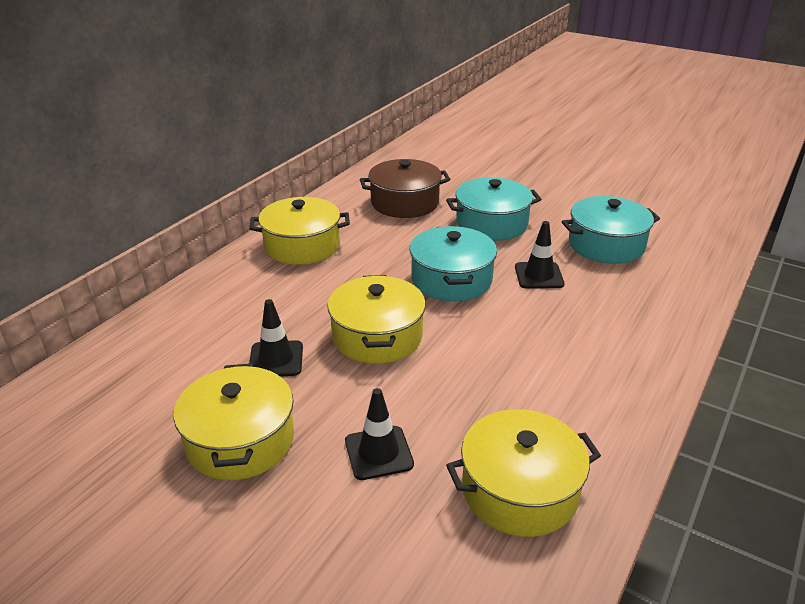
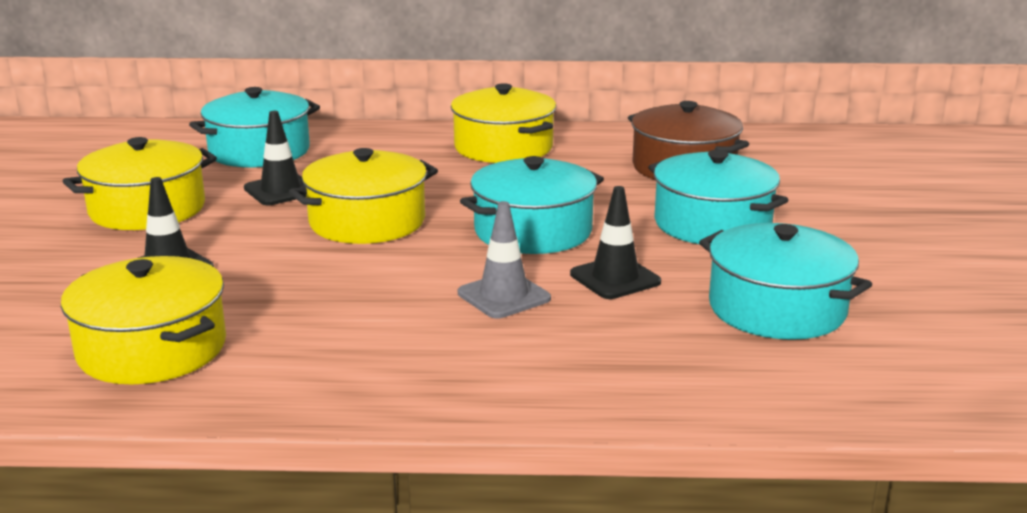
camera: 60 degrees right, 10 degrees down
none -> turquoise pot [189,87,320,168]
none -> grey traffic cone [458,201,551,318]

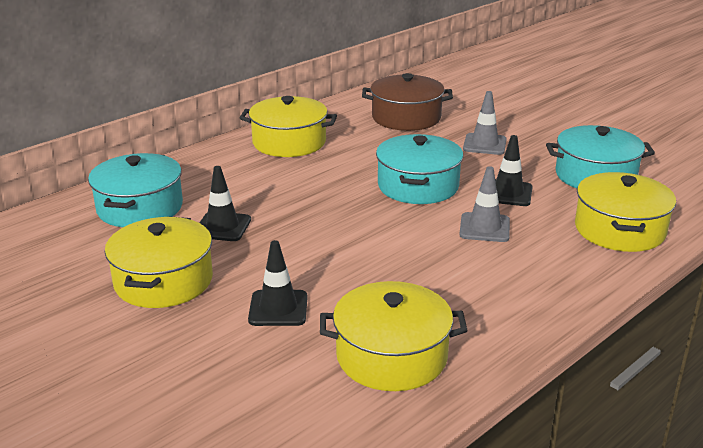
camera: 45 degrees left, 5 degrees up
yellow pot [289,148,438,244] -> yellow pot moved to [575,172,676,252]
turquoise pot [648,150,788,244] -> grey traffic cone [463,91,507,155]

